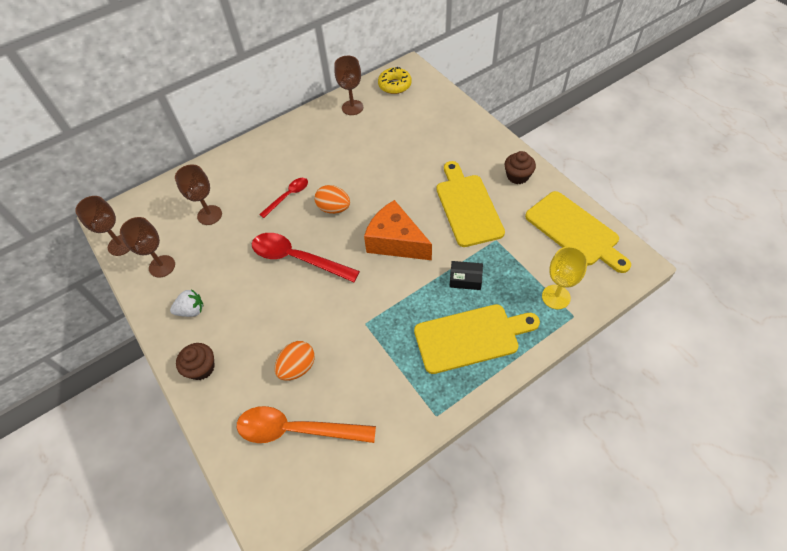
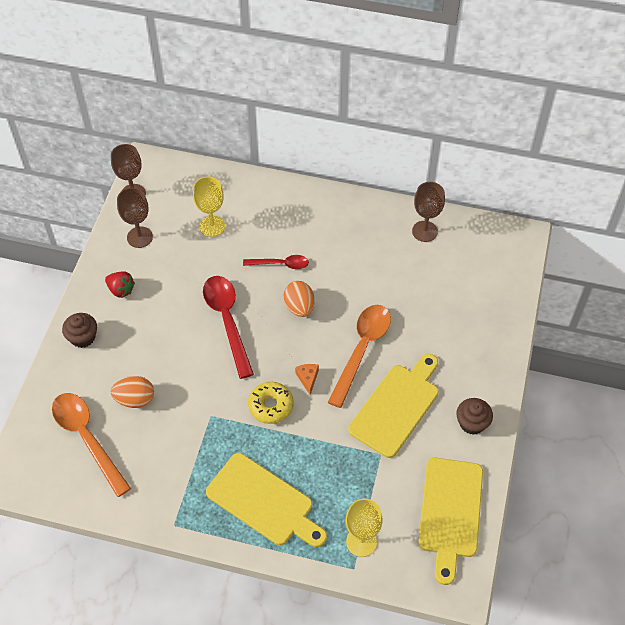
camera: 45 degrees right, 0 degrees up
white strawberry [170,289,204,317] -> red strawberry [105,272,135,298]
brown goblet [175,164,222,225] -> yellow goblet [193,177,225,237]
orange cheese [364,200,432,260] -> orange cheese [295,364,319,395], size x0.41
yellow donut [378,67,412,94] -> yellow donut moved to [248,382,294,424]
black box [449,261,483,290] -> none
none -> orange spoon [328,305,391,408]

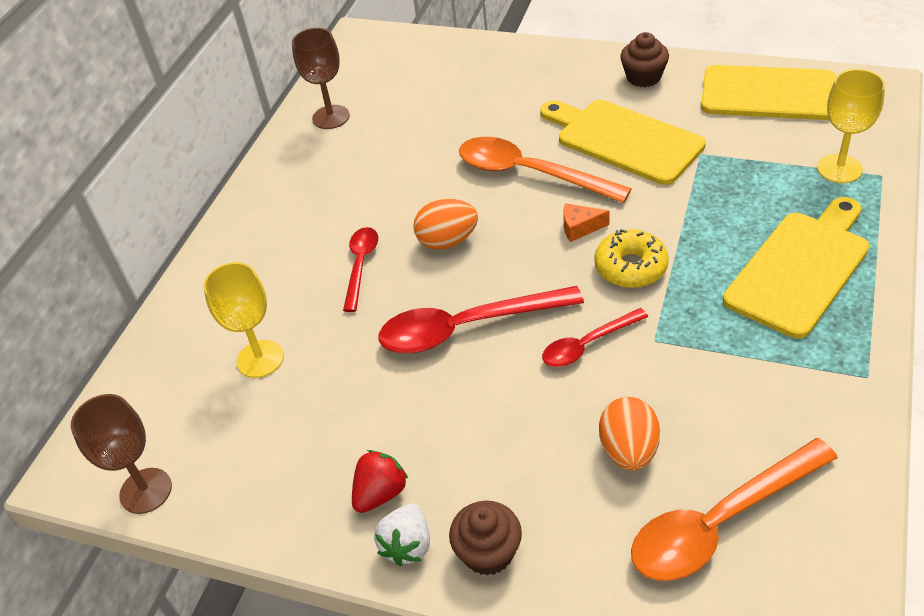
camera: 80 degrees left, 10 degrees down
brown goblet [117,188,153,248] -> none
none -> white strawberry [374,503,430,566]
none -> red spoon [542,308,648,367]

